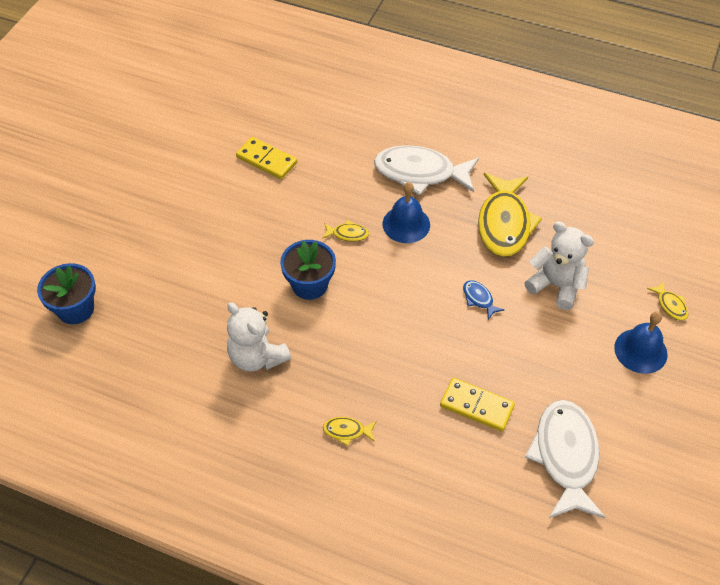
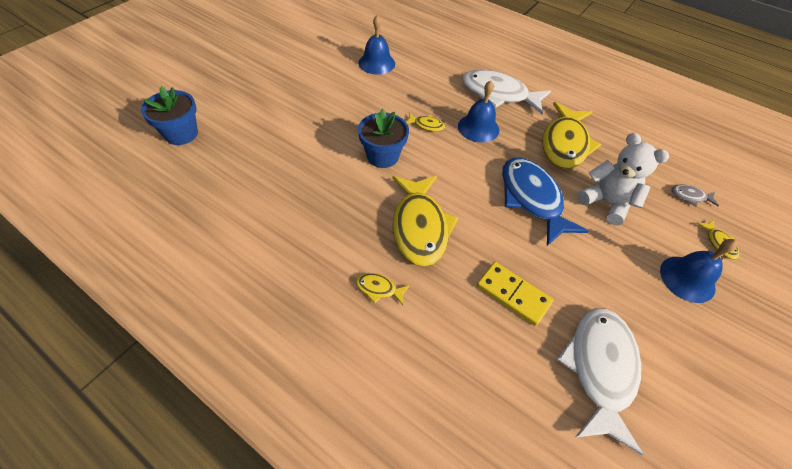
camera: 10 degrees right, 0 degrees up
white teddy bear [227,302,291,372] -> none
yellow domino [236,137,297,179] -> blue bell [358,15,395,75]
blue fish [463,280,504,320] -> blue fish [502,158,589,246], size x2.34
none -> yellow fish [392,176,459,267]
none -> grey fish [671,184,719,206]

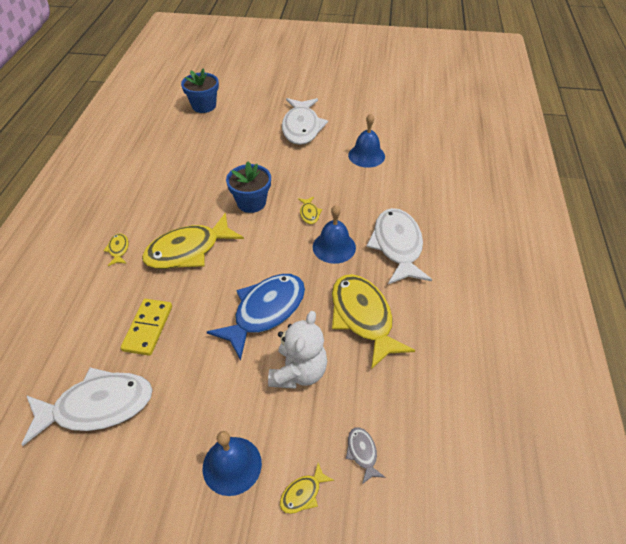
camera: 65 degrees right, 5 degrees down
yellow fish [542,102,601,169] -> yellow fish turned 75 degrees clockwise [332,274,415,369]
none -> white fish [282,98,328,145]

